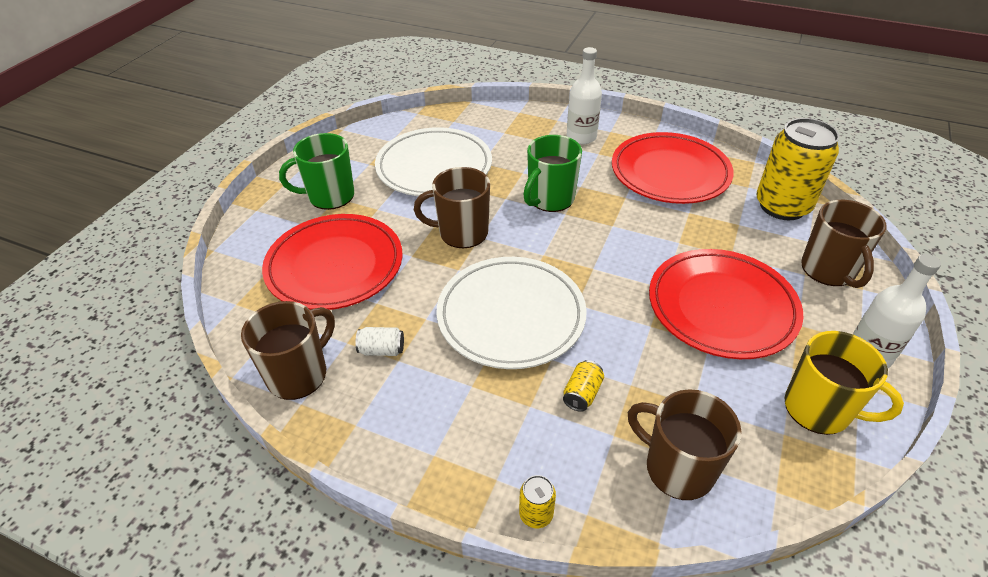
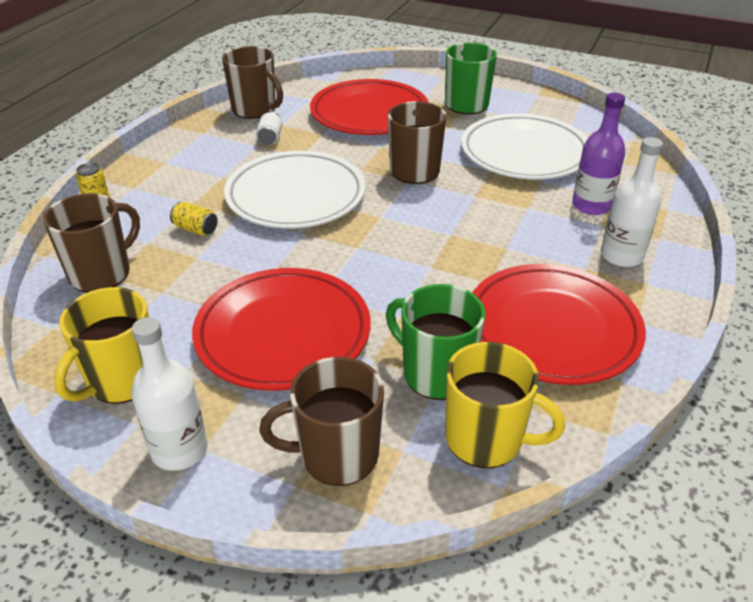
camera: 90 degrees right, 5 degrees down
green mug [523,135,582,212] -> green mug moved to [386,284,485,400]
yellow can [756,118,839,220] -> yellow mug [446,342,565,468]
none -> purple bottle [572,93,625,215]

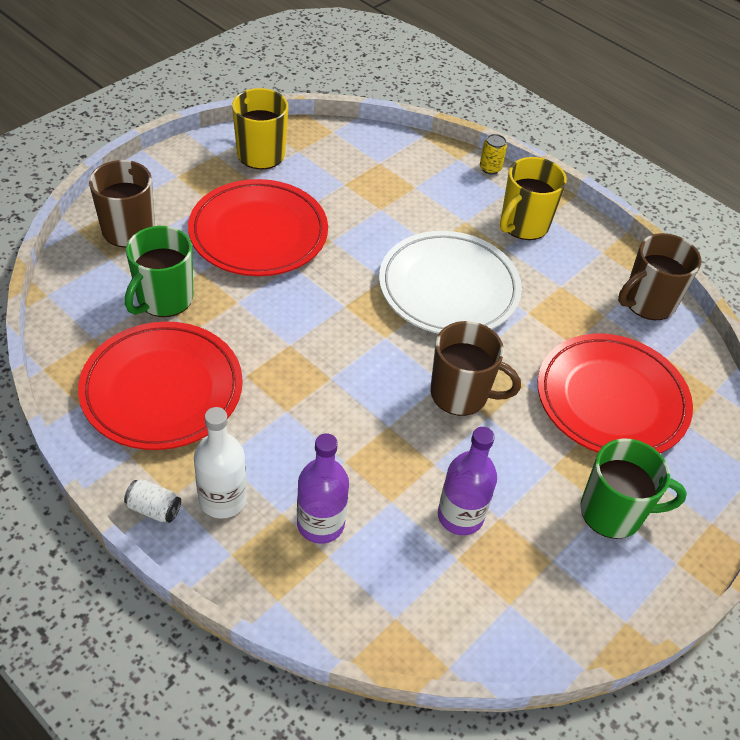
camera: 105 degrees right, 10 degrees up
brown mug [43,193,140,293] -> none
white bottle [131,317,208,471] -> none
yellow can [170,202,218,236] -> none
white can [256,112,282,145] -> white can moved to [124,479,181,523]
green mug [386,284,485,400] -> green mug turned 150 degrees clockwise [125,226,193,317]
yellow mug [446,342,565,468] -> yellow mug moved to [500,157,567,240]
white plate [461,114,588,180] -> purple bottle [438,427,497,535]

